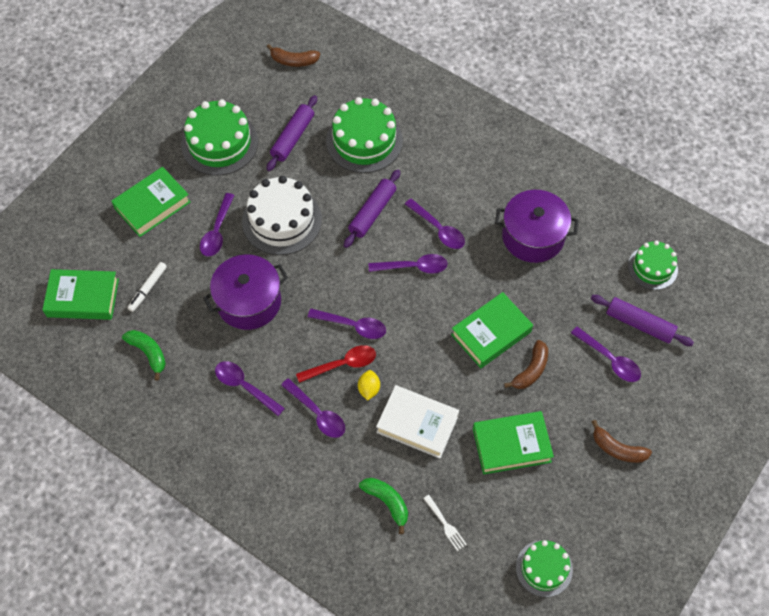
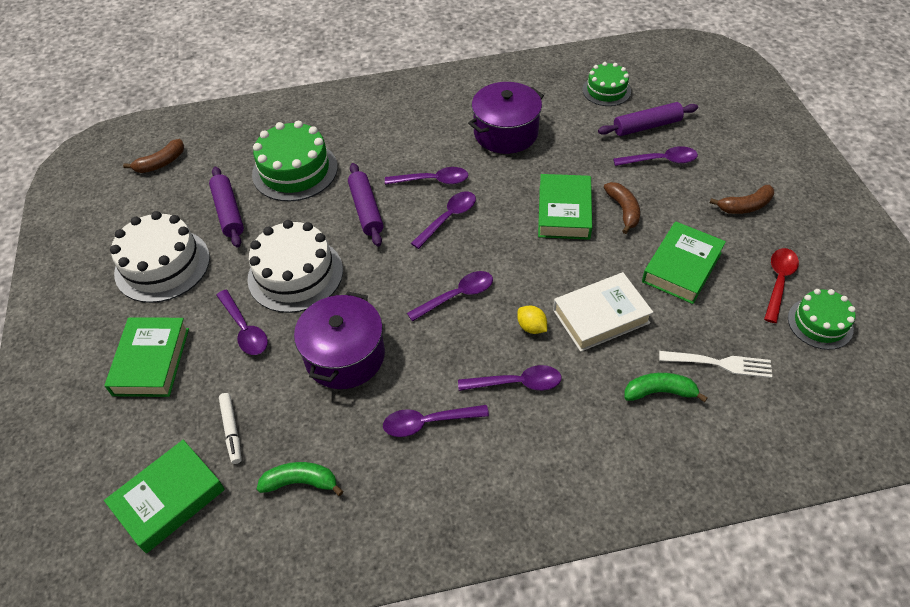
camera: 45 degrees left, 10 degrees down
green cake [181,99,258,176] -> white cake [110,211,210,303]
red spoon [296,345,376,383] -> red spoon moved to [764,248,799,323]
white fork [423,495,467,551] -> white fork [659,351,772,378], size x1.51

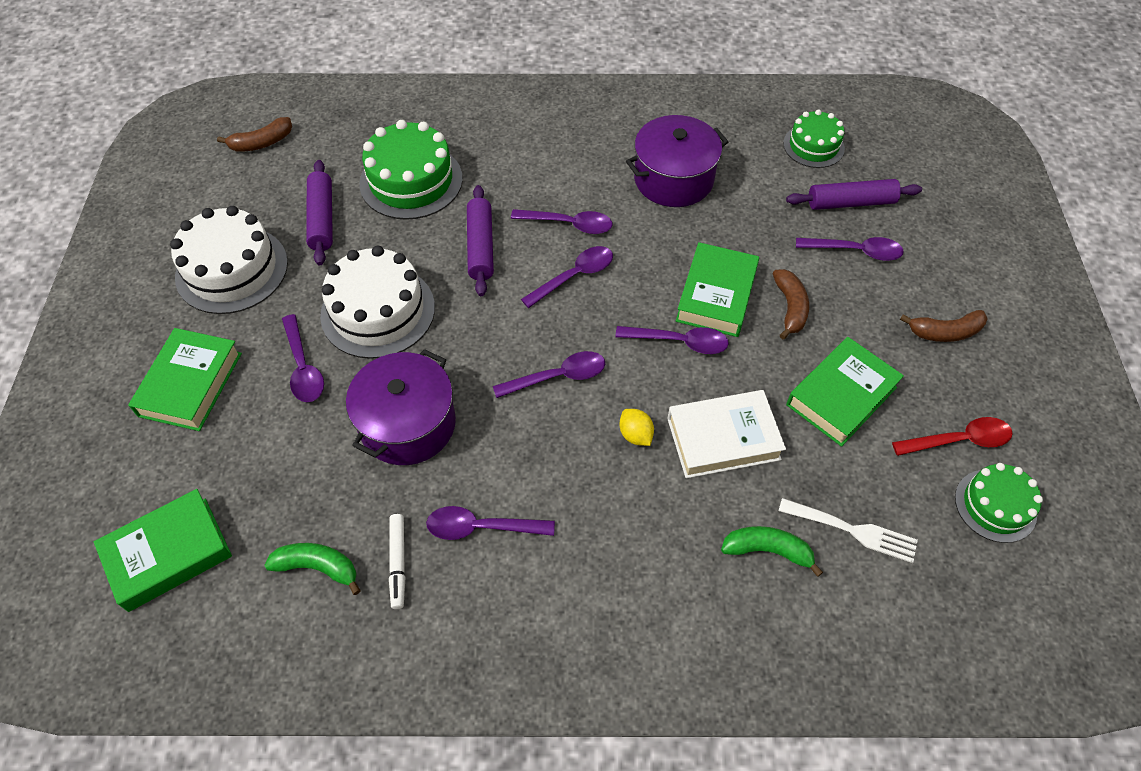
camera: 10 degrees right, 5 degrees up
white marker [219,393,241,464] -> white marker moved to [389,514,406,609]
purple spoon [458,365,562,391] -> purple spoon moved to [615,326,729,354]
red spoon [764,248,799,323] -> red spoon turned 45 degrees clockwise [892,417,1013,456]

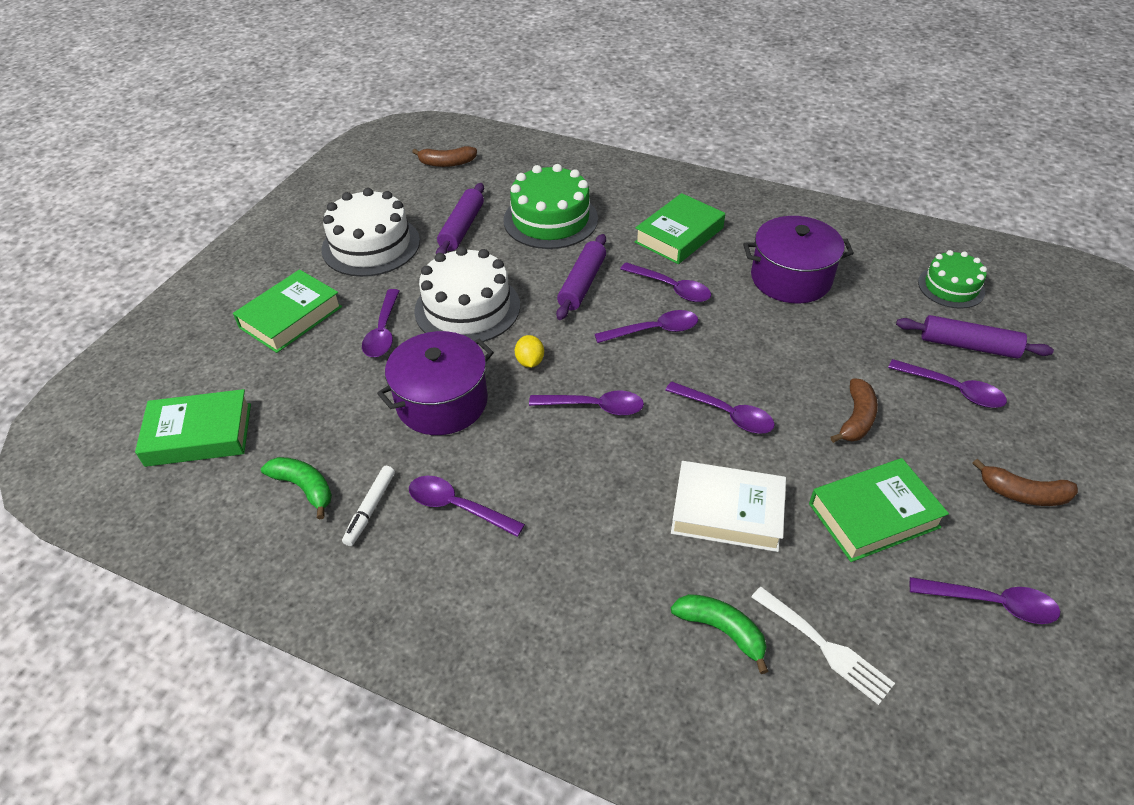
camera: 25 degrees right, 10 degrees down
yellow lemon [619,409,654,446] -> yellow lemon moved to [515,335,544,368]
green book [676,242,759,337] -> green book moved to [635,193,725,264]
red spoon [892,417,1013,456] -> purple spoon [910,577,1060,624]
green cake [955,463,1043,543] -> none

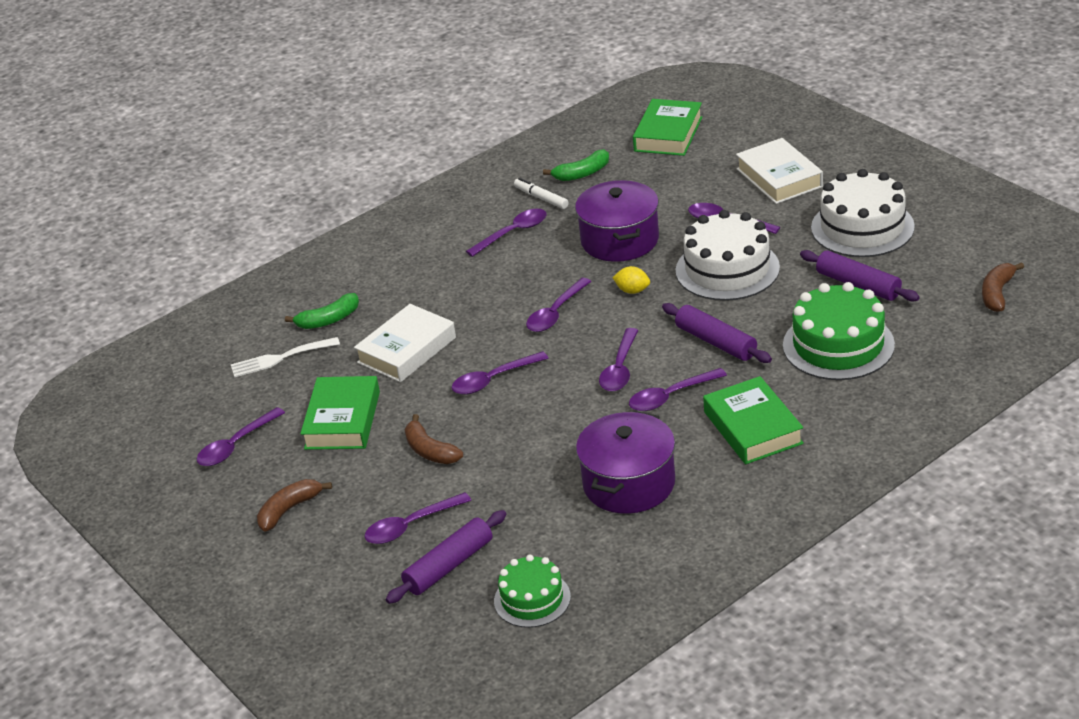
camera: 120 degrees right, 10 degrees down
green book [233,269,342,353] -> white book [736,138,823,204]

